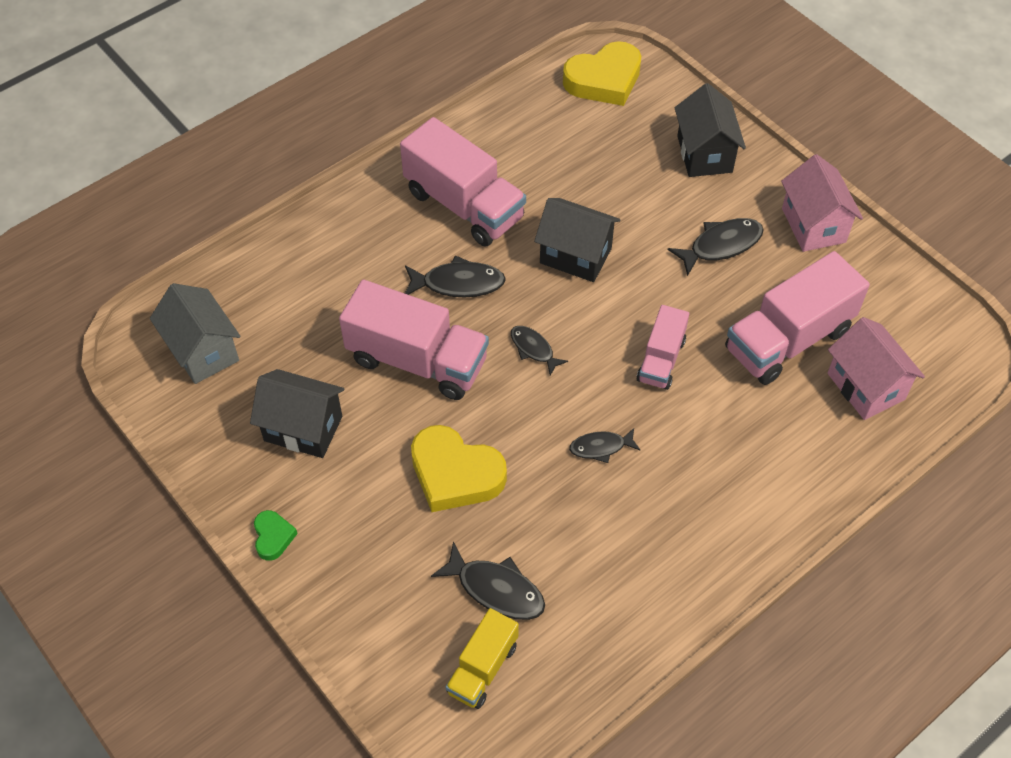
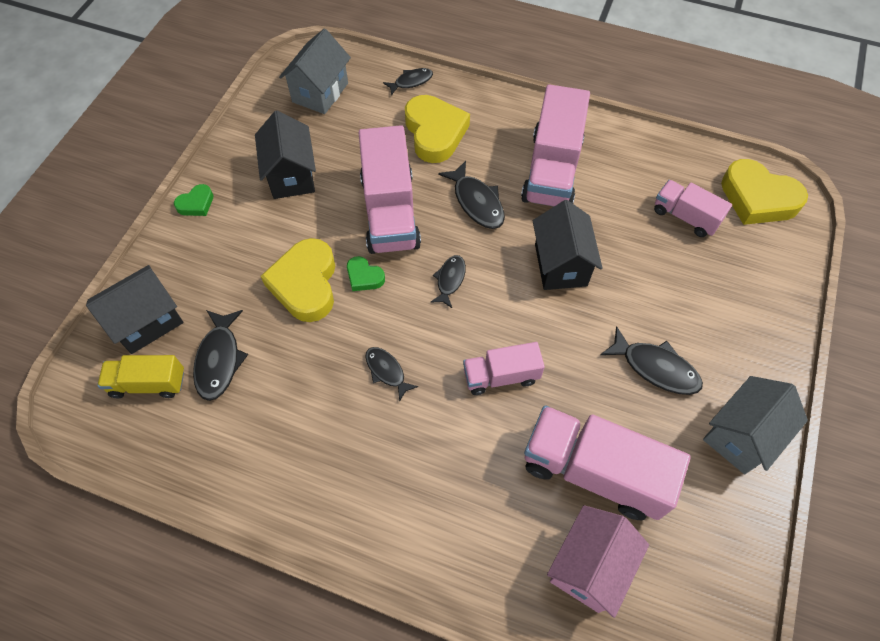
camera: 60 degrees right, 5 degrees up
black house [675,83,746,177] -> black house moved to [86,265,184,354]
pink house [781,154,863,252] -> grey house [703,376,808,474]
none -> green heart [347,256,385,291]
none -> black fish [383,68,433,95]
none -> yellow heart [405,95,470,163]
none -> pink truck [654,180,732,237]

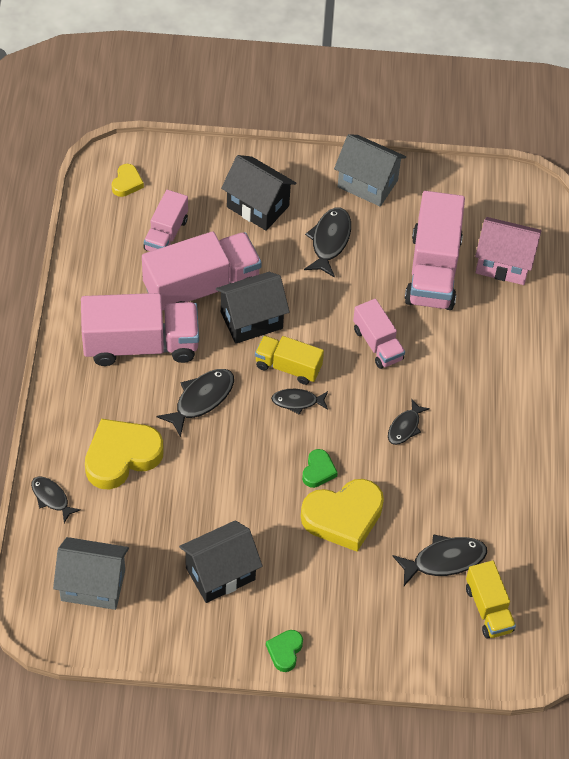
camera: 110 degrees left, 5 degrees down
black house [86,265,184,354] -> black house moved to [221,155,296,231]
green heart [174,184,213,216] -> green heart turned 105 degrees counterclockwise [266,630,303,672]
pink truck [358,125,421,254] -> pink truck moved to [142,231,262,311]
yellow heart [721,159,808,225] -> yellow heart [112,164,144,197], size x0.49
none -> yellow truck [255,336,324,385]

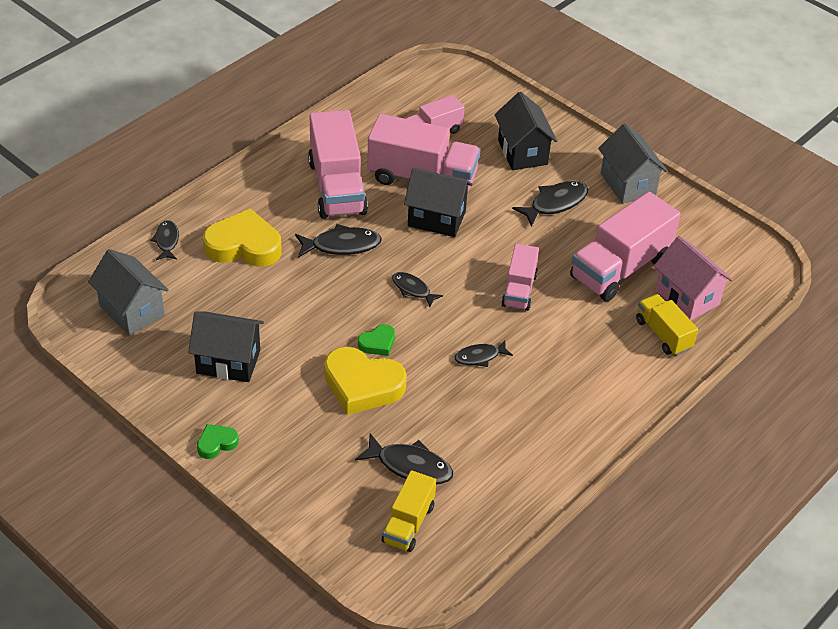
camera: 40 degrees right, 10 degrees down
pink truck [81,293,199,366] -> pink truck turned 45 degrees clockwise [308,110,368,219]
yellow heart [112,164,144,197] -> none
yellow truck [255,336,324,385] -> yellow truck moved to [636,294,698,356]

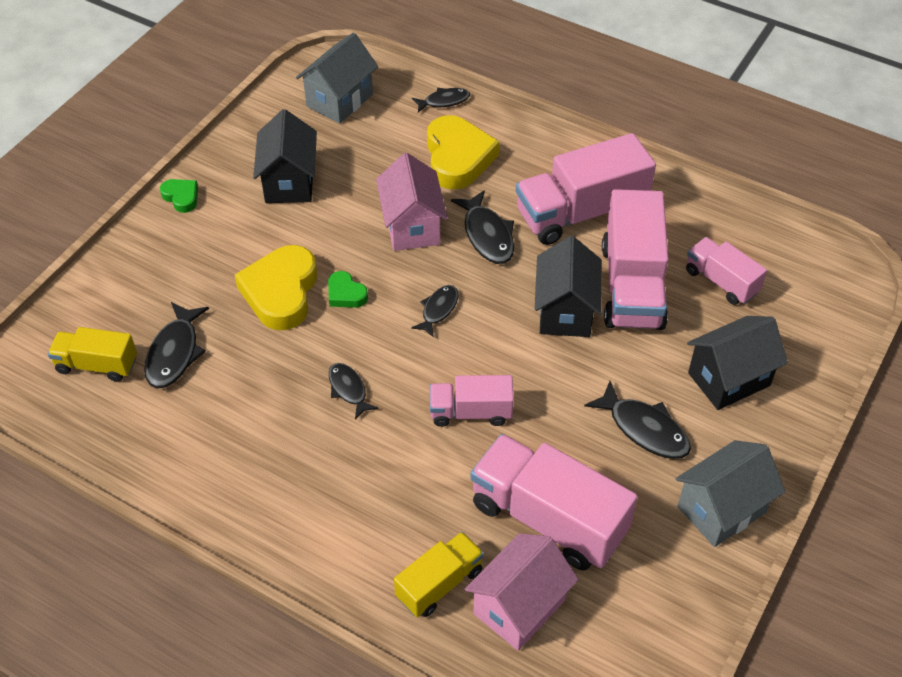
camera: 80 degrees right, 5 degrees up
none -> pink house [376,153,448,251]

